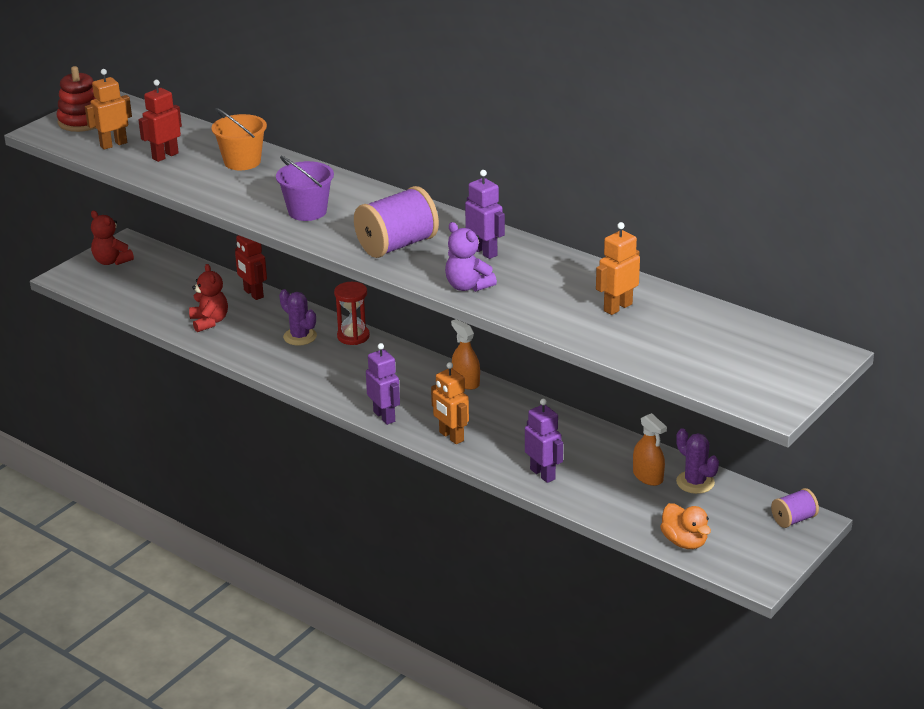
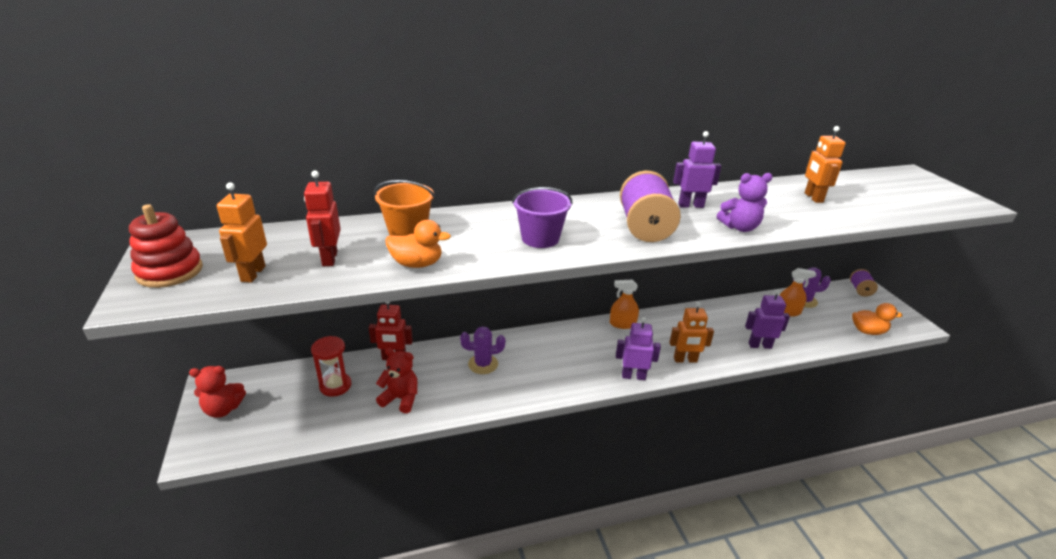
camera: 55 degrees left, 0 degrees up
red hourglass [334,282,370,345] -> red hourglass moved to [311,336,351,397]
none -> orange duck [386,220,451,268]

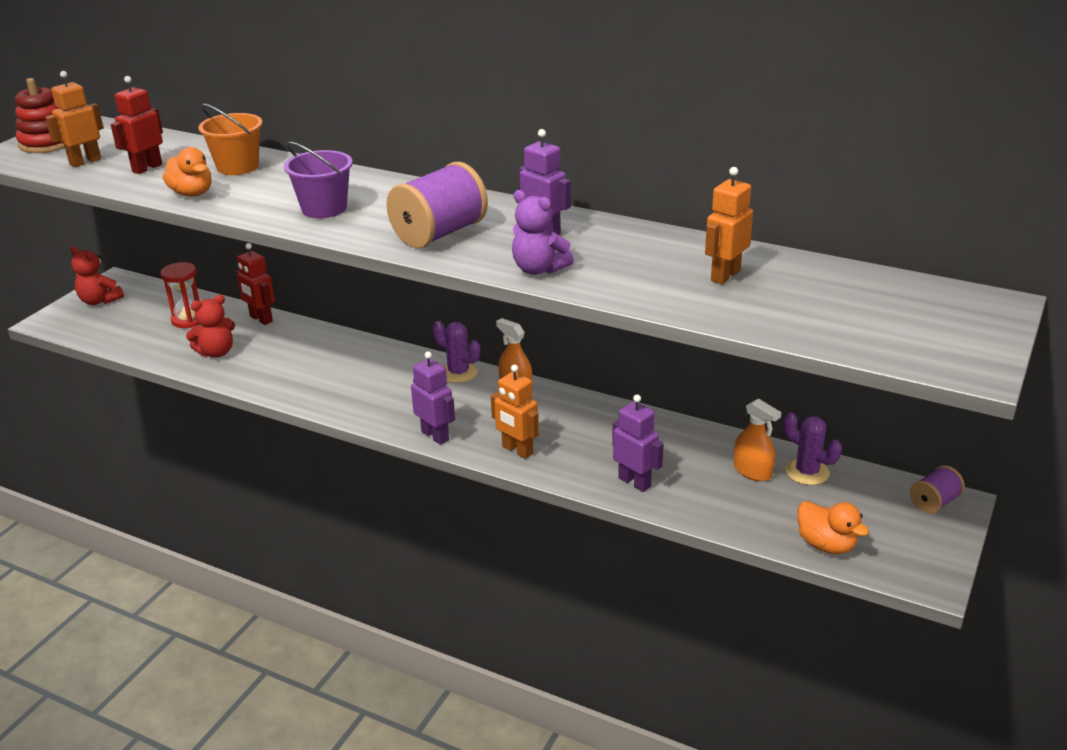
camera: 45 degrees right, 0 degrees up
red teddy bear [376,348,417,413] -> red teddy bear turned 90 degrees clockwise [186,295,235,358]
purple cactus [460,326,505,374] -> purple cactus moved to [433,321,480,383]

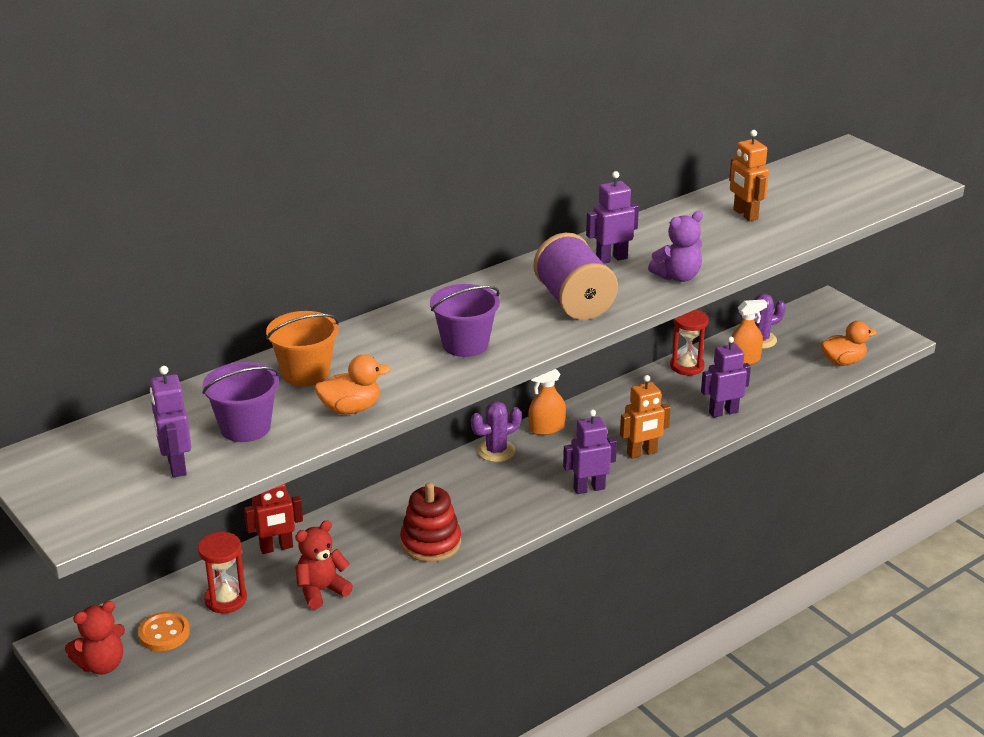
camera: 65 degrees left, 0 degrees up
red stacking toy [15,78,65,153] -> red stacking toy moved to [400,482,461,562]
orange robot [45,71,104,167] -> purple robot [150,366,191,477]
red robot [111,76,163,174] -> purple bucket [202,362,279,442]
red teddy bear [186,295,235,358] -> red teddy bear turned 120 degrees counterclockwise [295,520,353,609]
purple spool [910,466,965,514] -> none
none -> orange button [138,612,190,651]
none -> red hourglass [670,310,708,375]

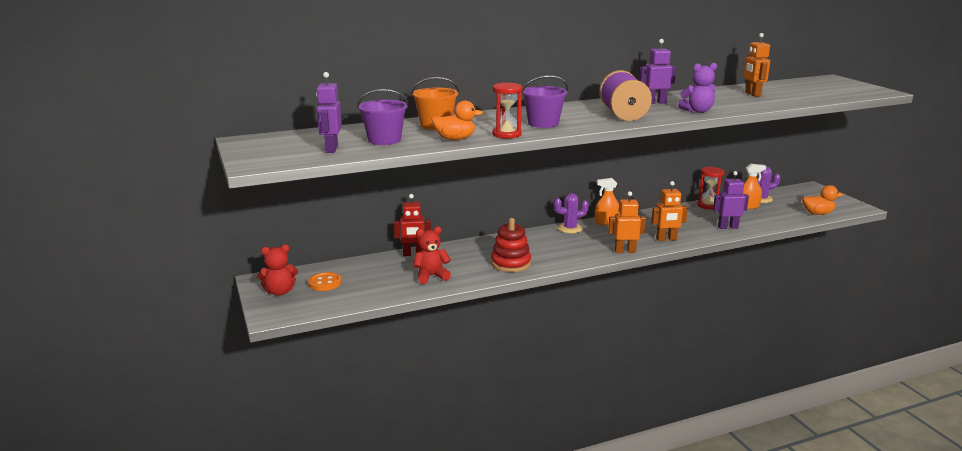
camera: 15 degrees right, 10 degrees down
red hourglass [198,532,247,613] -> red hourglass moved to [492,83,523,139]
purple robot [563,409,617,494] -> orange robot [608,191,646,253]

